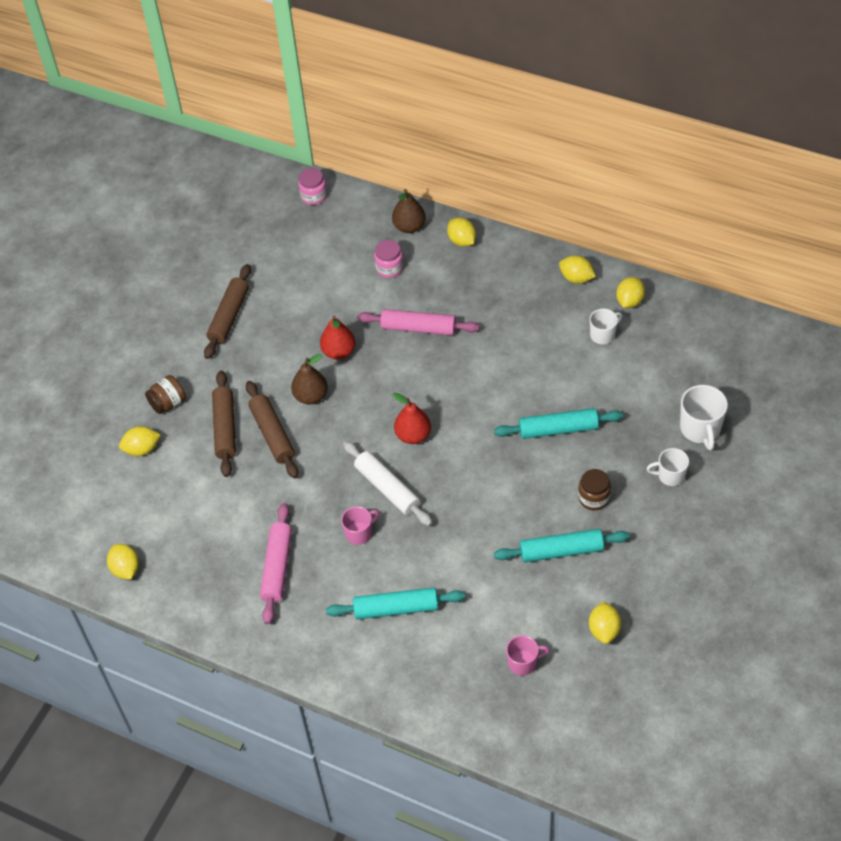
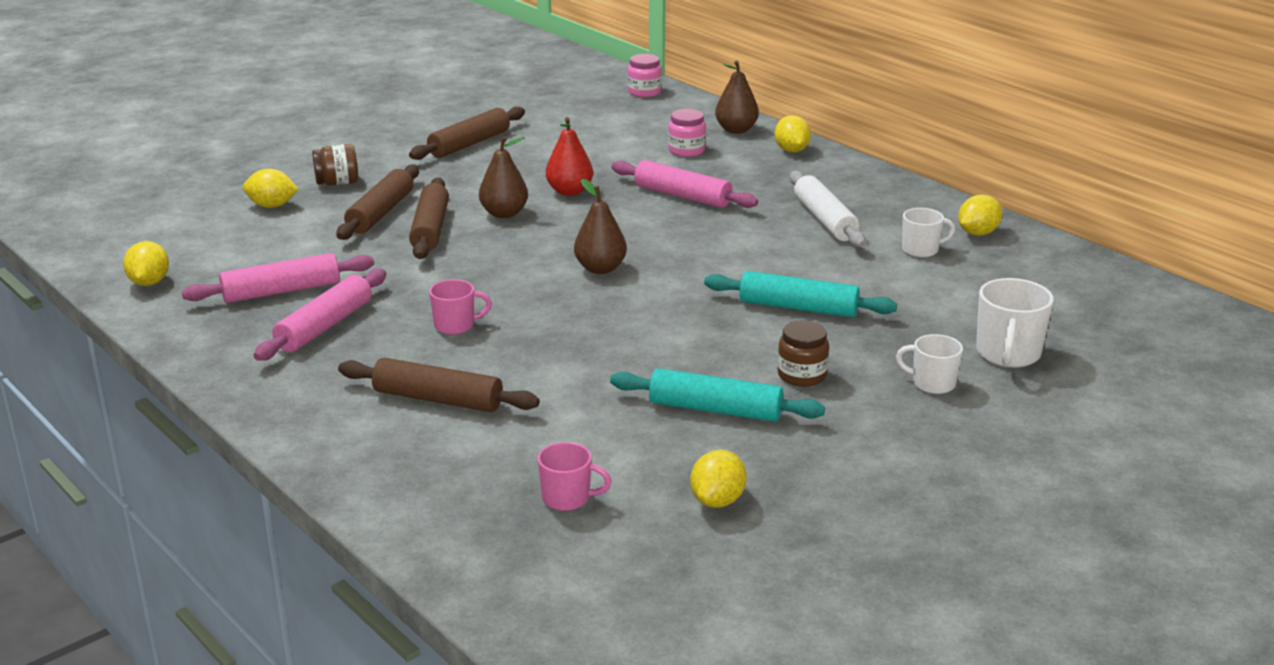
camera: 20 degrees right, 25 degrees down
turquoise rolling pin [326,587,465,619] -> brown rolling pin [338,358,539,412]
white rolling pin [343,441,433,526] -> white rolling pin moved to [790,171,866,248]
red pear [393,393,431,444] -> brown pear [574,179,627,274]
yellow lemon [559,255,596,284] -> none
none -> pink rolling pin [182,253,374,303]

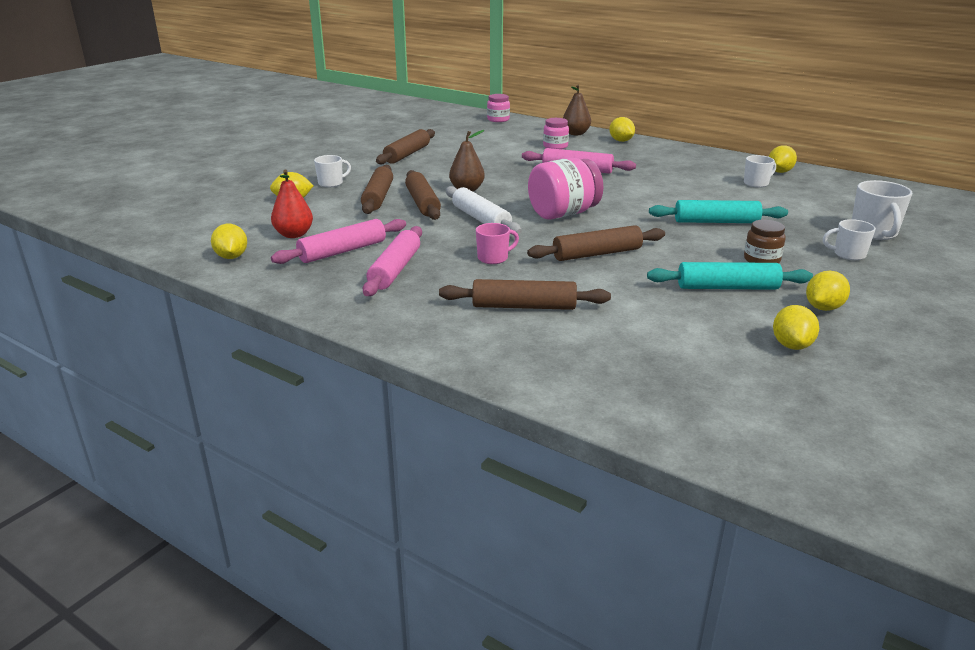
camera: 15 degrees left, 0 degrees up
brown jar [312,144,358,186] -> white mug [314,155,351,187]
pink mug [537,442,612,511] -> none
red pear [546,117,593,196] -> red pear moved to [271,170,313,238]
brown pear [574,179,627,274] -> pink jar [528,158,603,220]
white rolling pin [790,171,866,248] -> white rolling pin moved to [446,186,522,235]
none -> brown rolling pin [527,225,665,261]
none -> yellow lemon [806,271,850,311]

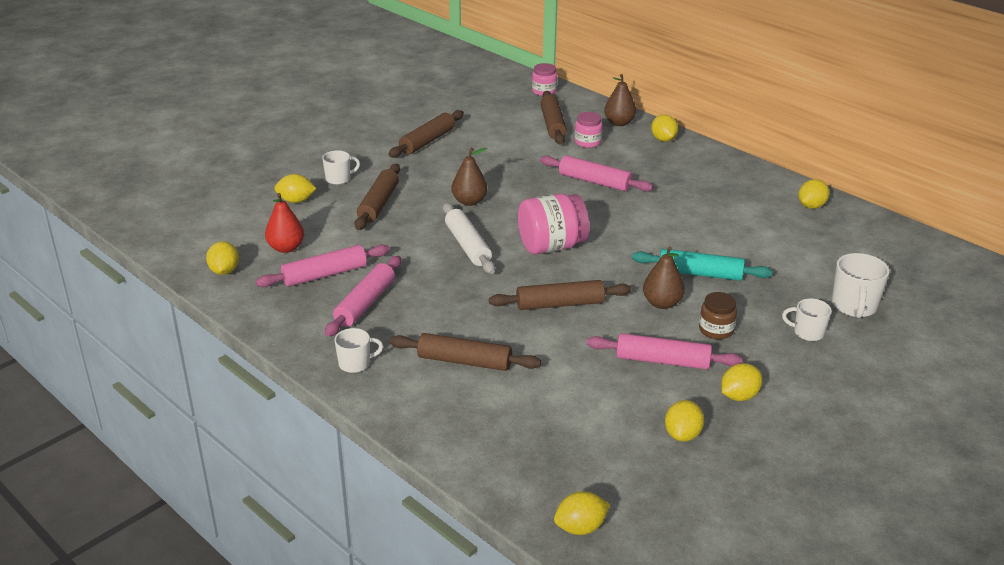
camera: 10 degrees right, 5 degrees up
brown rolling pin [405,170,441,220] -> brown rolling pin moved to [540,91,567,145]
pink mug [476,223,519,264] -> none
turquoise rolling pin [647,262,813,290] -> pink rolling pin [587,333,743,369]
white mug [744,155,776,188] -> white mug moved to [334,328,383,373]
none -> yellow lemon [554,491,610,535]
none -> brown pear [643,246,685,309]

